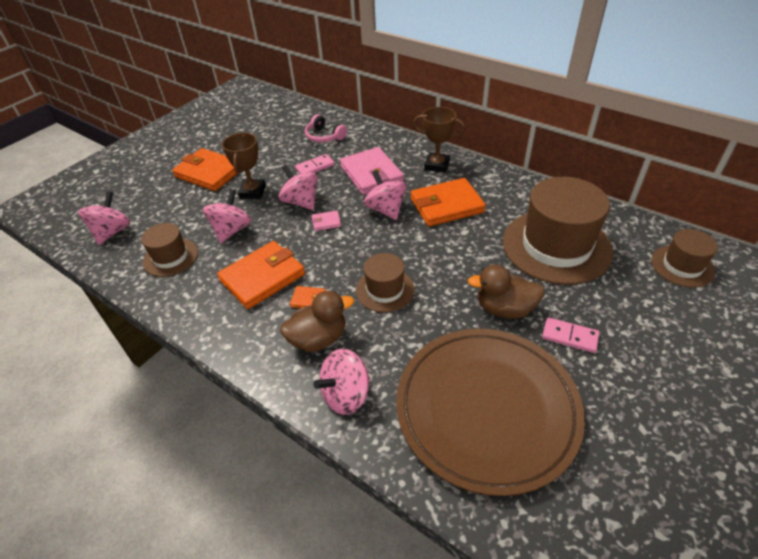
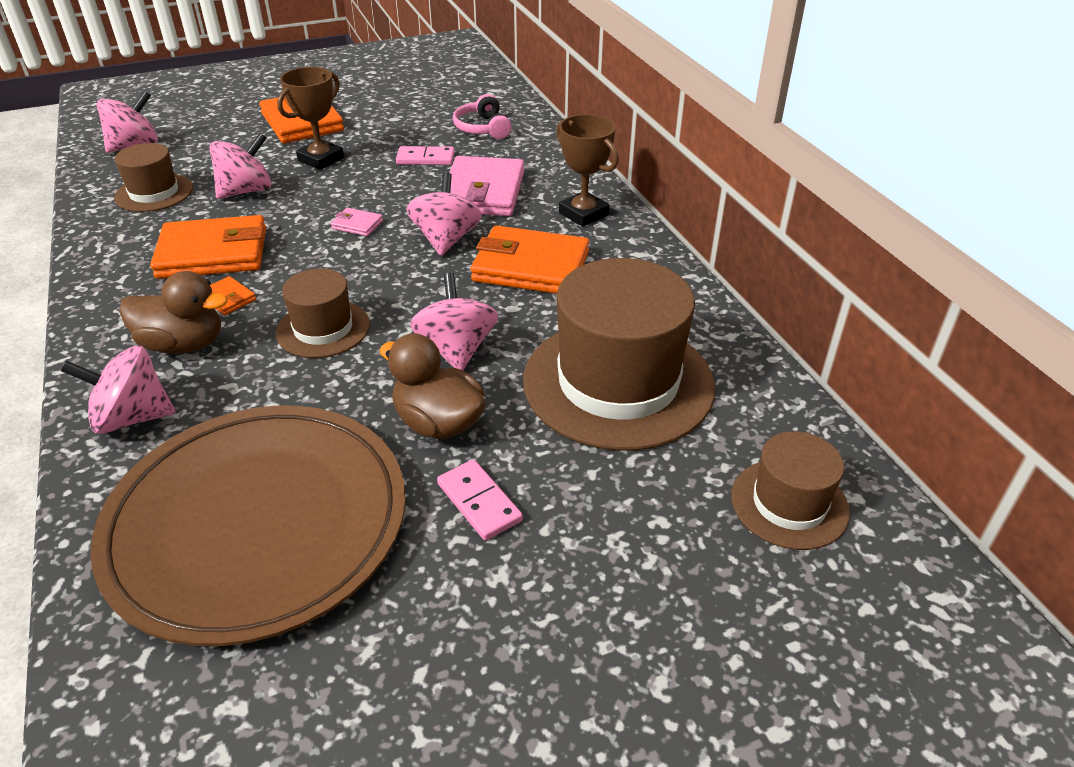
camera: 30 degrees right, 5 degrees down
pink spinning top [279,165,318,210] -> pink spinning top moved to [410,273,498,370]

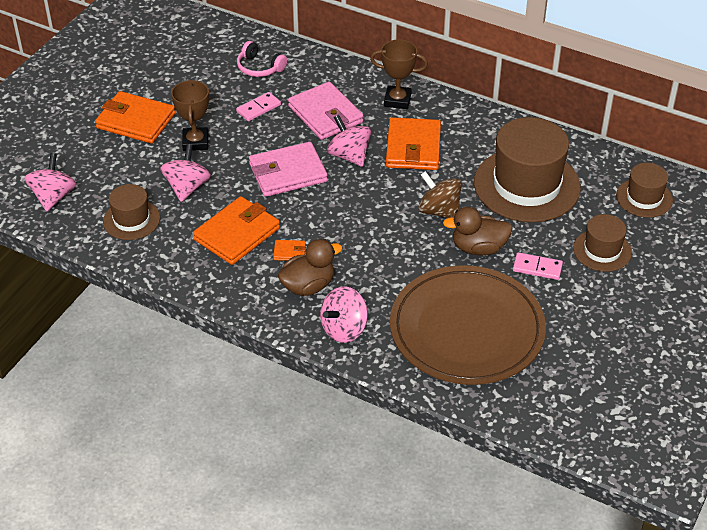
camera: 40 degrees left, 5 degrees up
brown hat [276,269,370,358] -> brown hat moved to [573,214,632,272]
pink wallet [331,208,383,236] -> pink wallet [249,142,328,197], size x2.30
pink spinning top [410,273,498,370] -> brown spinning top [418,171,462,218]
orange wallet [471,225,589,294] -> orange wallet turned 60 degrees counterclockwise [386,117,441,170]

